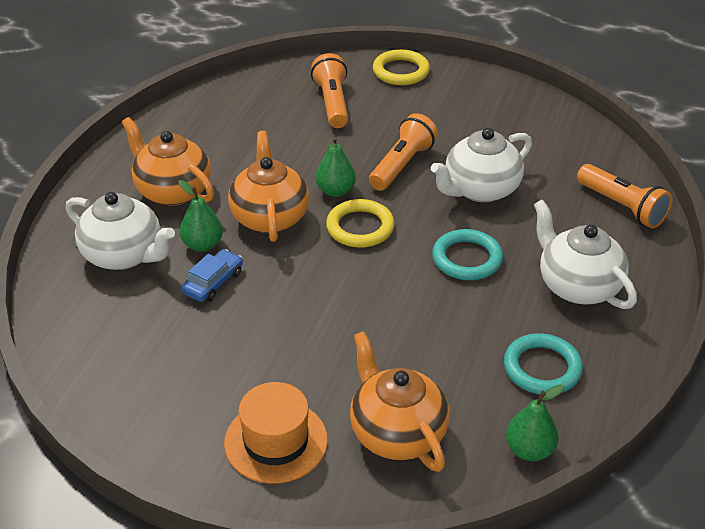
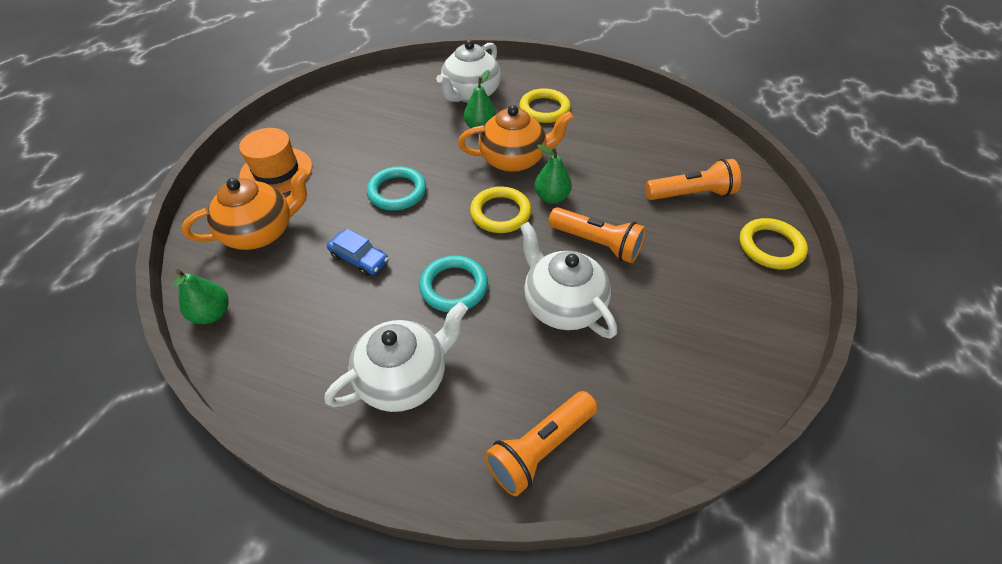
camera: 90 degrees right, 10 degrees up
orange teapot [122,117,214,206] -> yellow ring [519,88,571,123]
blue car [181,249,243,302] -> blue car moved to [327,228,389,276]
turquoise ring [504,333,583,394] -> turquoise ring moved to [367,166,426,210]

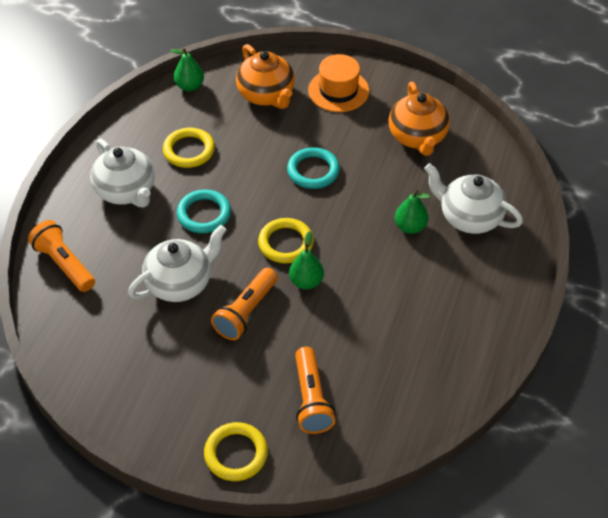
camera: 90 degrees right, 0 degrees up
blue car [327,228,389,276] -> none
orange teapot [458,105,574,172] -> orange teapot moved to [388,82,450,156]
yellow ring [519,88,571,123] -> yellow ring moved to [163,128,215,168]

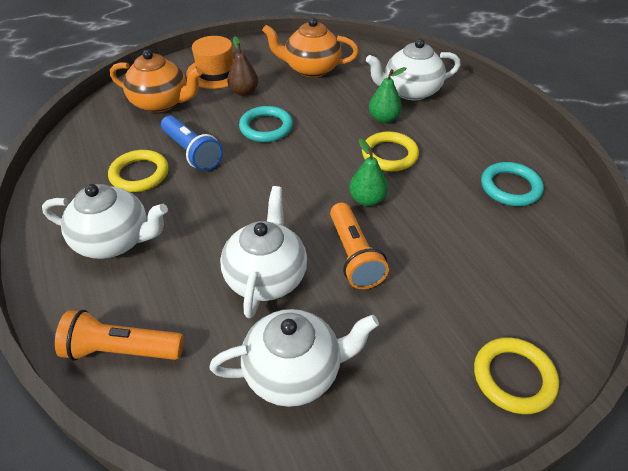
camera: 45 degrees left, 5 degrees down
green pear [170,47,204,91] -> none
turquoise ring [177,189,231,233] -> turquoise ring moved to [481,162,544,206]
yellow ring [258,218,314,264] -> yellow ring moved to [362,132,419,171]
orange flashlight [295,347,335,434] -> none
orange teapot [388,82,450,156] -> orange teapot turned 150 degrees clockwise [262,18,359,78]
none -> blue flashlight [161,115,223,171]
none -> white teapot [209,309,379,407]
none -> brown pear [227,36,258,96]

